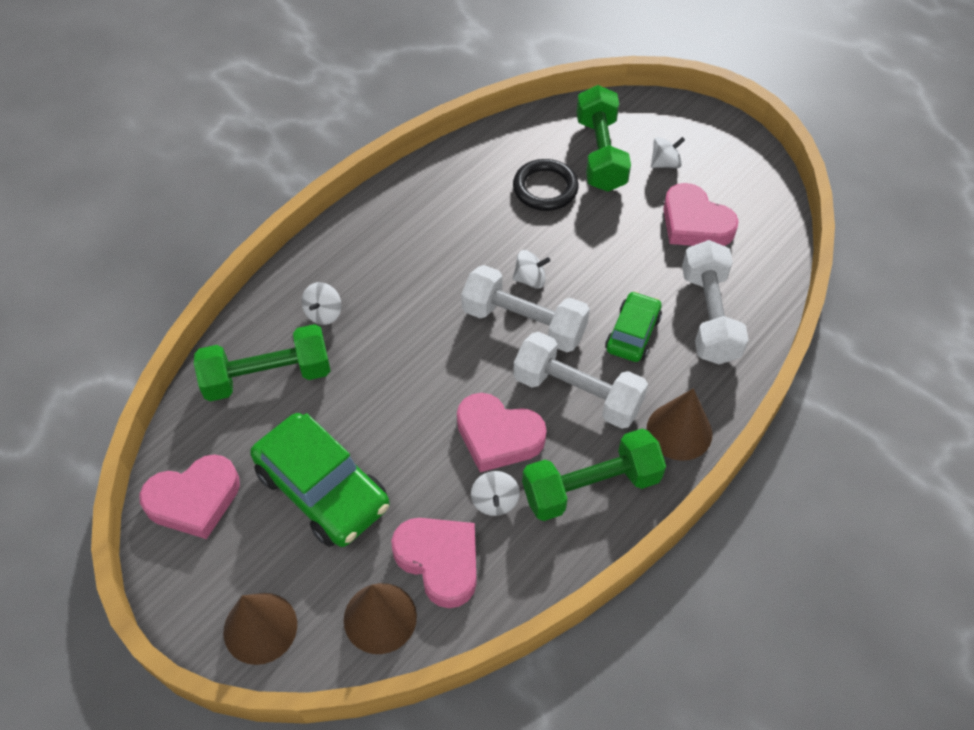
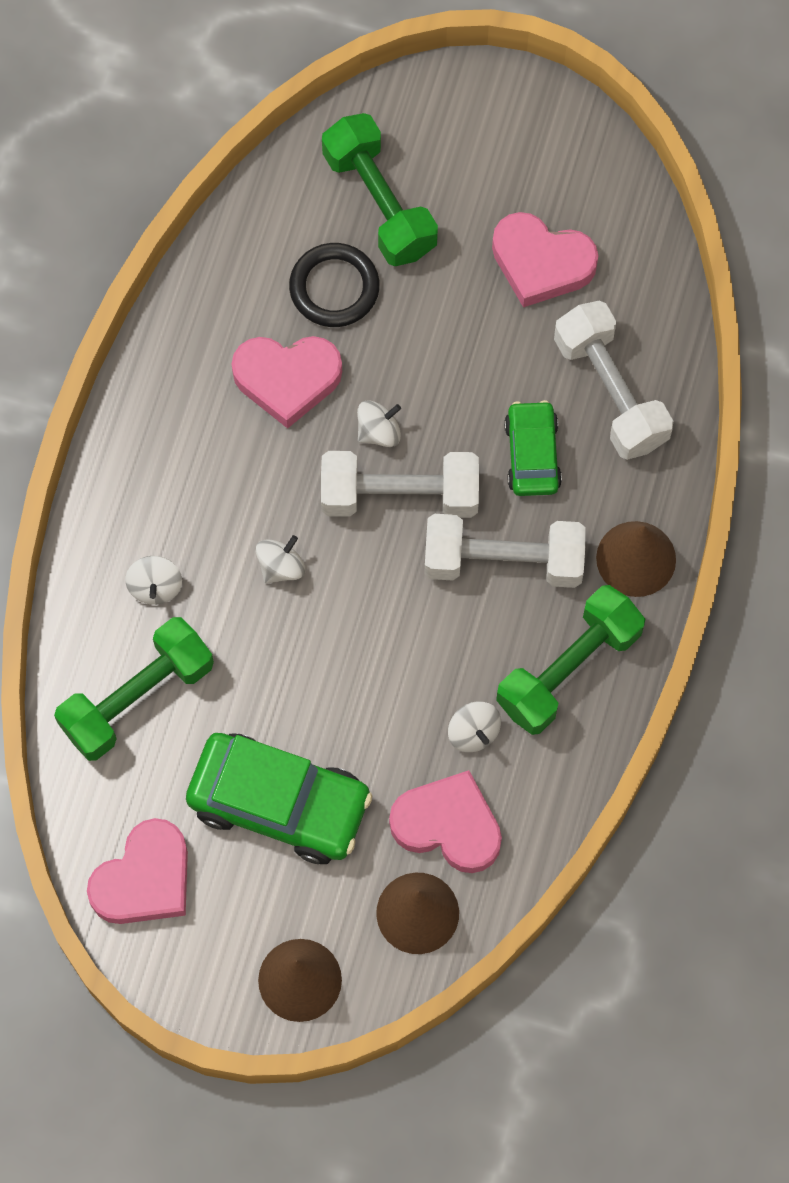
camera: 25 degrees left, 15 degrees up
pink heart [457,393,547,472] -> pink heart moved to [231,336,342,429]
white spinning top [651,137,685,168] -> white spinning top moved to [256,535,305,584]

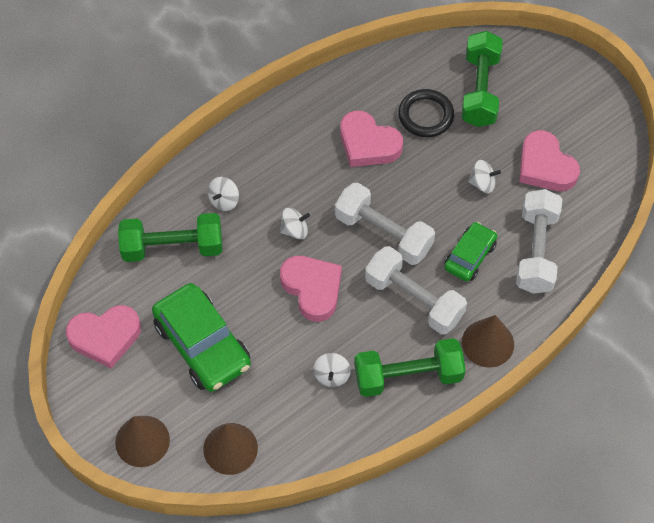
camera: 35 degrees right, 10 degrees down
white spinning top [357,400,401,447] -> white spinning top moved to [468,160,501,193]
pink heart [389,770,502,873] -> pink heart moved to [280,256,342,322]

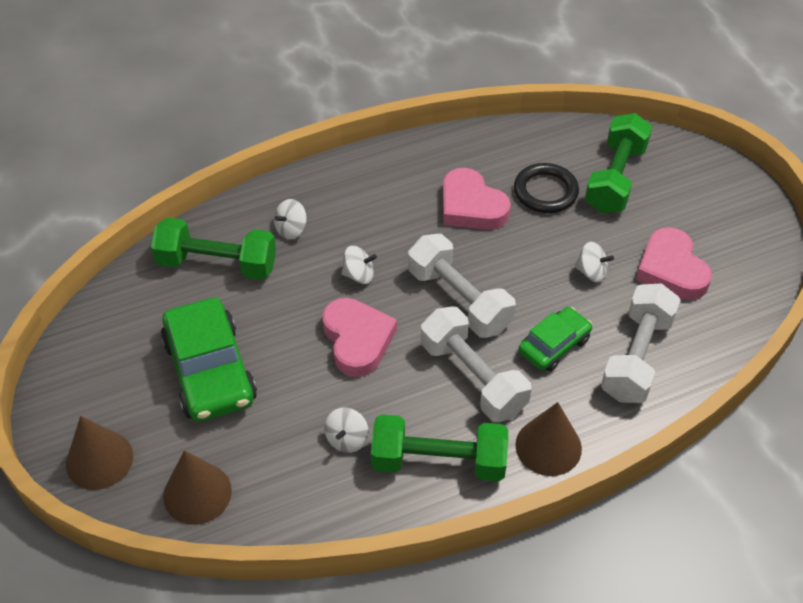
camera: 15 degrees right, 10 degrees down
pink heart [66,305,141,369] -> none

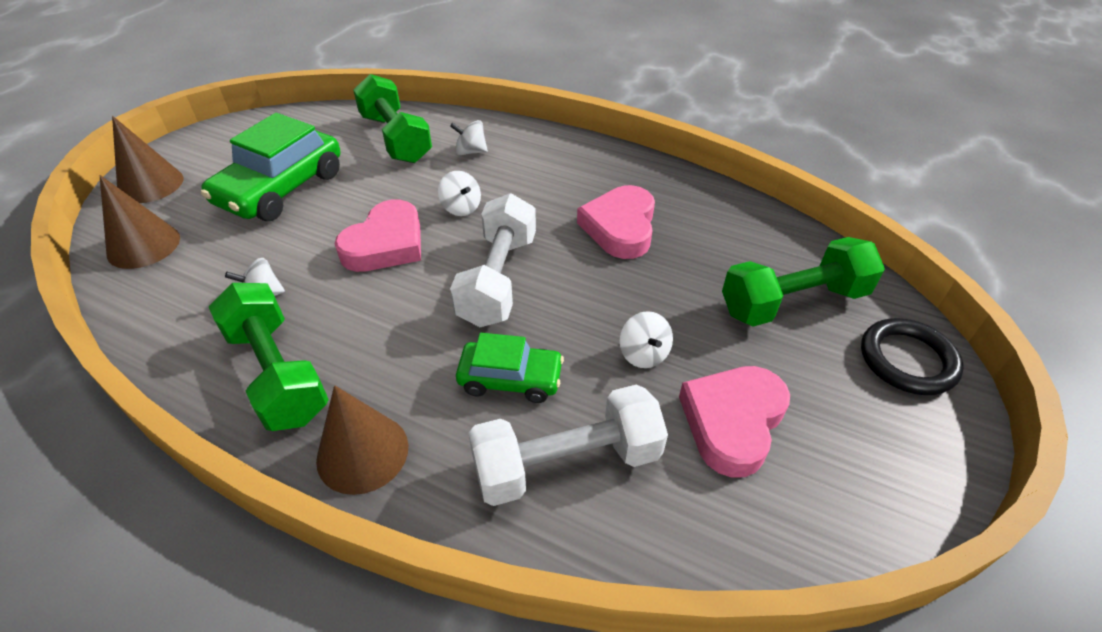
camera: 50 degrees right, 5 degrees down
white dumbbell [421,306,532,422] -> none
black ring [514,163,579,213] -> black ring moved to [861,318,964,395]

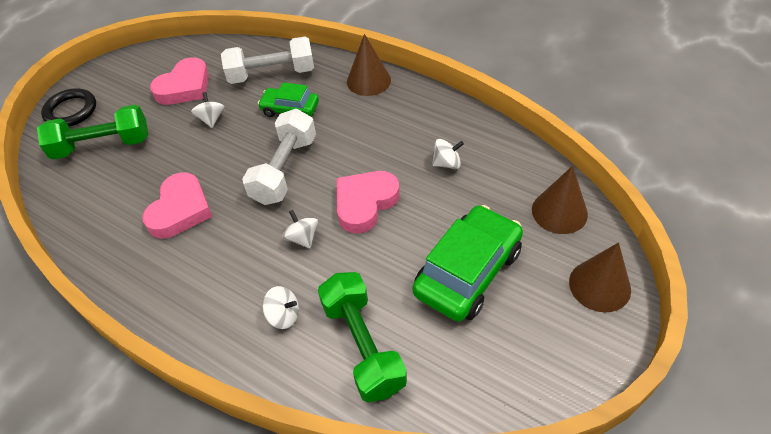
camera: 170 degrees left, 5 degrees up
green dumbbell [209,283,329,431] -> none

